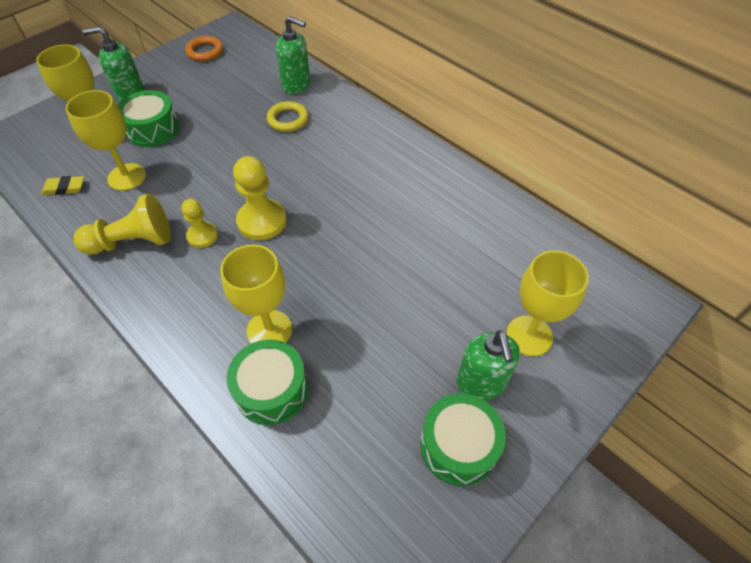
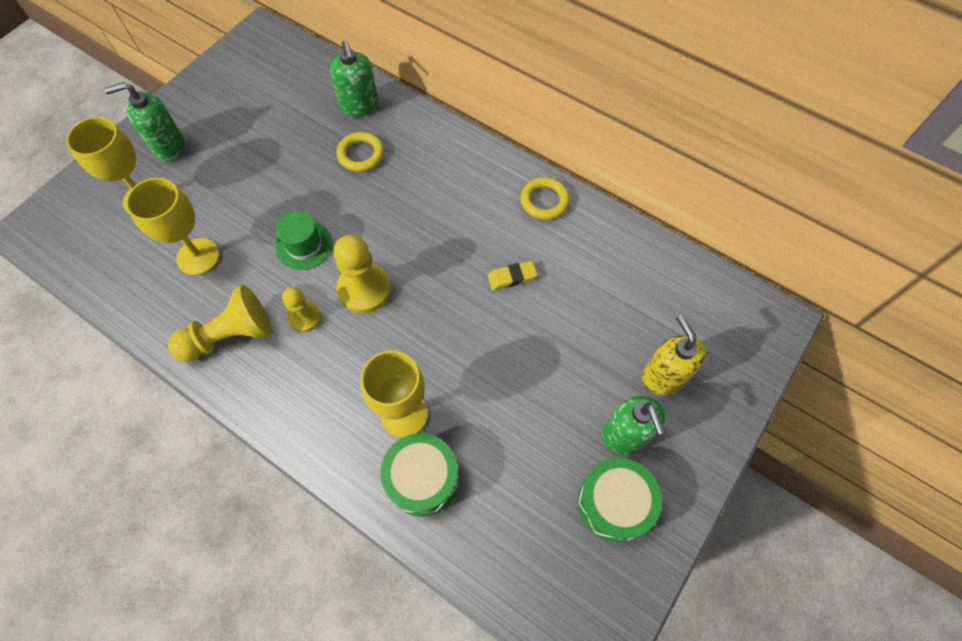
camera: 10 degrees left, 10 degrees up
yellow eraser [41,176,84,195] -> yellow eraser moved to [488,261,537,290]
green drum [118,90,179,147] -> none
orange ring [185,36,223,61] -> none
green soap dispenser [276,16,310,94] -> green soap dispenser turned 60 degrees clockwise [330,40,378,117]
yellow goblet [507,250,589,356] -> yellow soap dispenser [642,315,707,395]
none -> green hat [276,211,332,270]
none -> yellow ring [520,177,570,220]

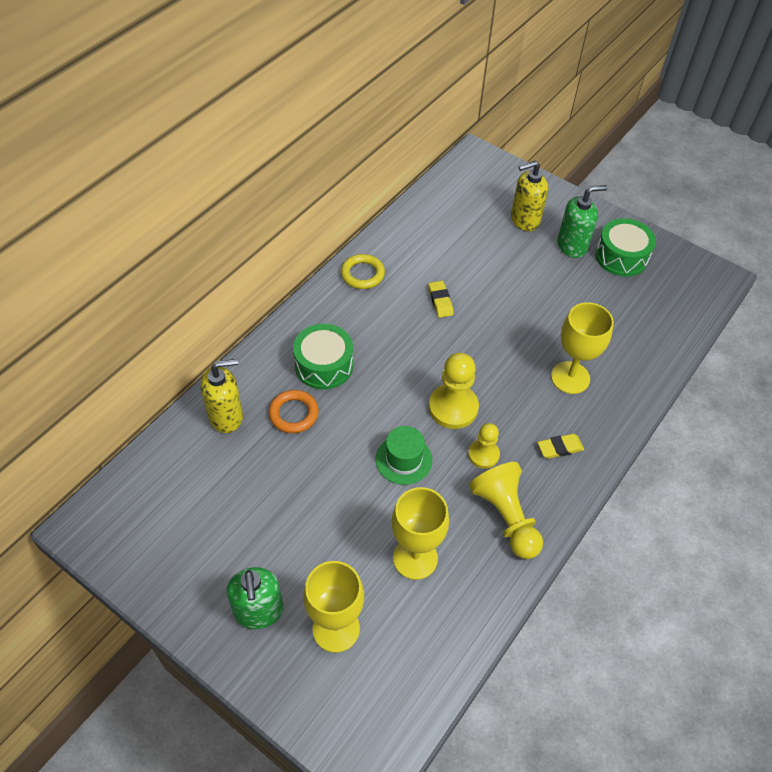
camera: 90 degrees left, 10 degrees down
green soap dispenser [330,40,378,117] -> yellow soap dispenser [201,359,243,433]
yellow ring [337,132,384,172] -> orange ring [269,390,319,433]
green drum [381,433,459,517] -> green drum moved to [293,324,353,390]
none -> yellow eraser [538,434,584,459]

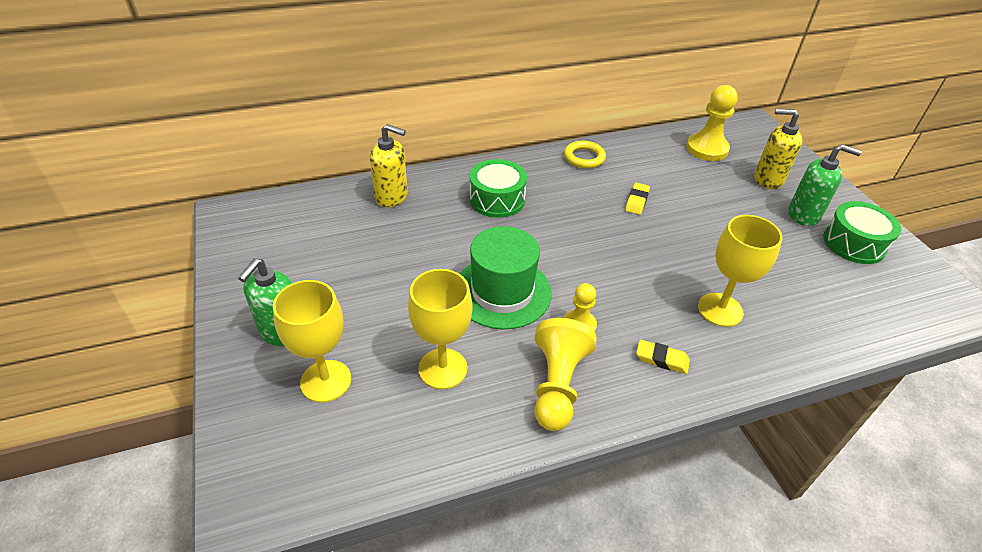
camera: 35 degrees right, 10 degrees down
orange ring [269,390,319,433] -> none
green hat [376,426,432,485] -> green hat [460,226,552,329], size x1.66
yellow pawn [429,353,479,429] -> yellow pawn moved to [686,85,738,161]

